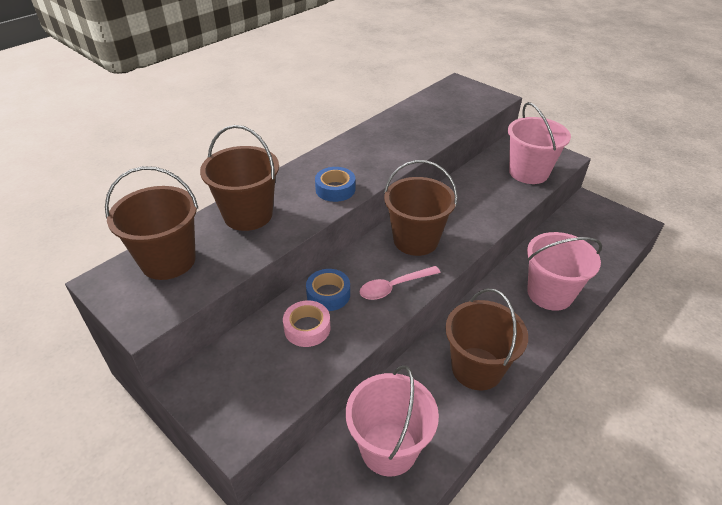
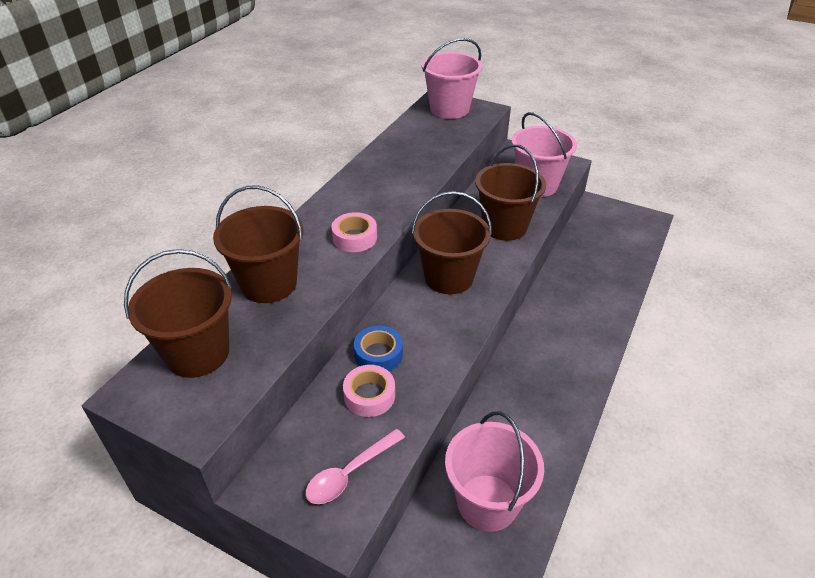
camera: 15 degrees left, 0 degrees up
blue tape [315,167,355,202] -> pink tape [331,212,377,252]
pink spoon [360,266,441,300] -> pink spoon moved to [306,429,405,504]
brown bucket [445,288,528,390] -> brown bucket moved to [475,144,546,241]
pink bucket [527,232,602,311] -> pink bucket moved to [421,38,482,119]

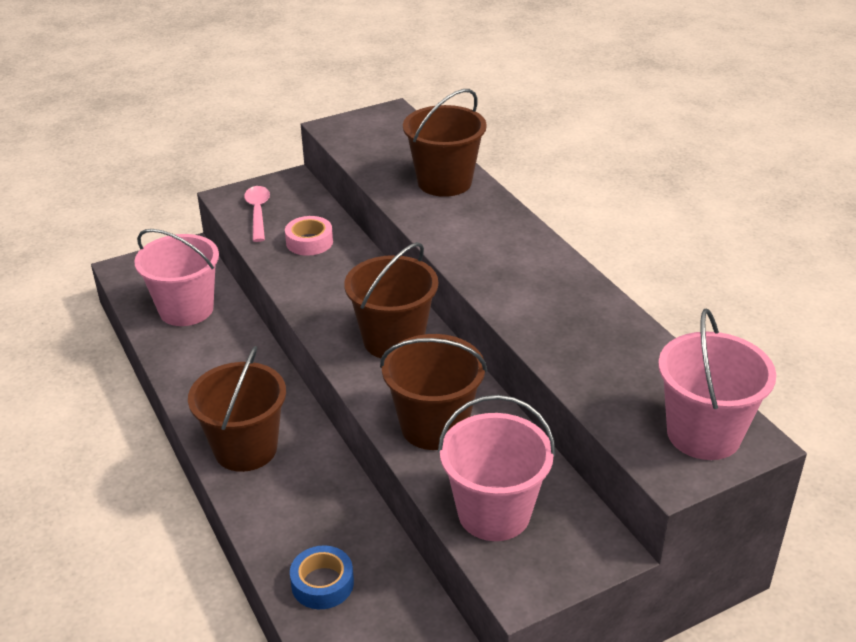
camera: 125 degrees right, 5 degrees down
brown bucket [124,249,232,378] -> brown bucket moved to [188,346,286,472]
pink tape [331,212,377,252] -> none
blue tape [354,326,403,371] -> blue tape moved to [290,545,354,609]

